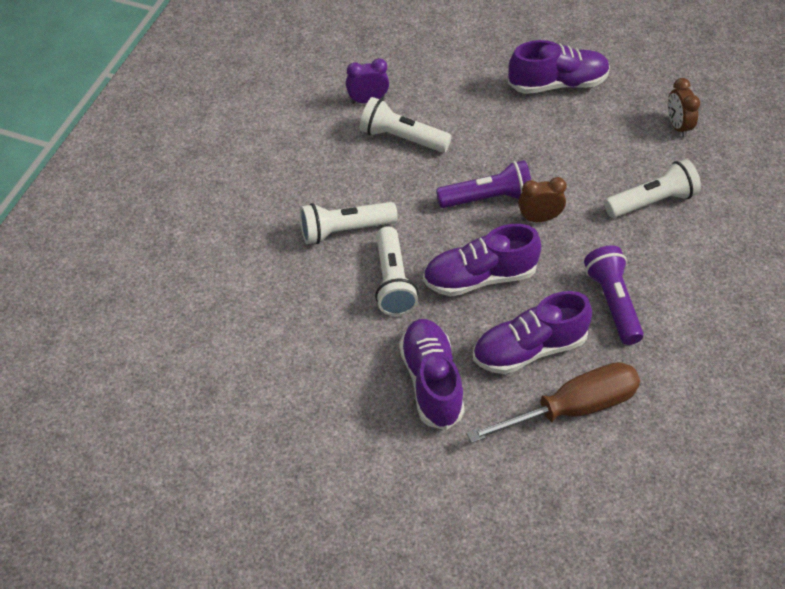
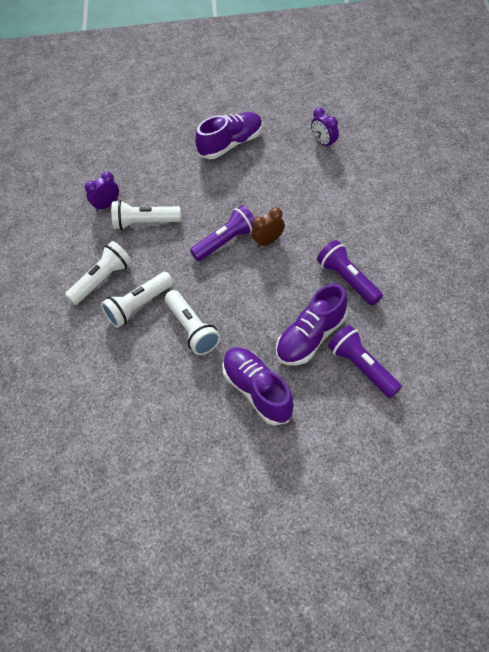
camera: 20 degrees left, 5 degrees up
purple shoe [423,224,541,296] -> none
brown screwdriver [466,362,640,443] -> purple flashlight [328,325,402,398]
white flashlight [604,159,701,218] -> white flashlight moved to [65,241,132,305]
brown clock [668,78,700,138] -> purple clock [311,108,339,149]

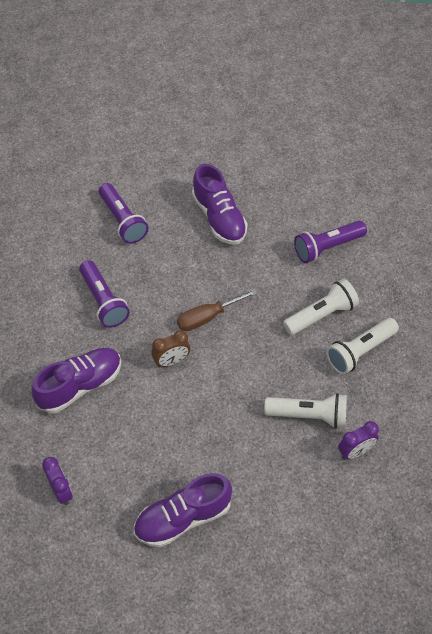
camera: 175 degrees left, 0 degrees up
white flashlight [165,290,220,355] -> none
purple flashlight [190,205,255,261] -> purple flashlight moved to [294,221,367,263]
purple shoe [276,284,347,365] -> purple shoe moved to [32,348,121,413]
none -> brown screwdriver [177,289,257,331]

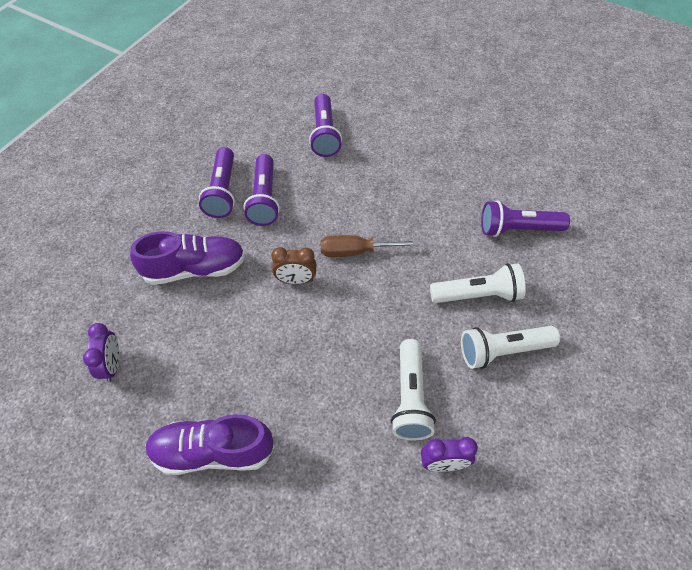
camera: 25 degrees right, 0 degrees up
purple shoe [192,164,248,245] -> none
white flashlight [264,393,347,429] -> white flashlight turned 60 degrees clockwise [391,339,436,440]
none -> purple flashlight [199,147,235,218]

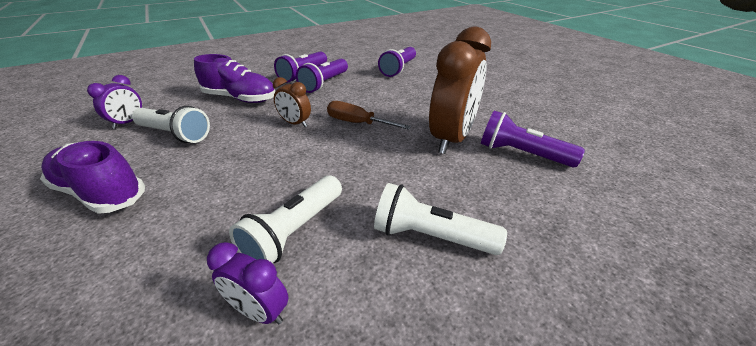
camera: 30 degrees right, 20 degrees down
white flashlight [430,263,526,303] -> white flashlight moved to [132,106,210,143]
none -> brown clock [429,27,491,154]

